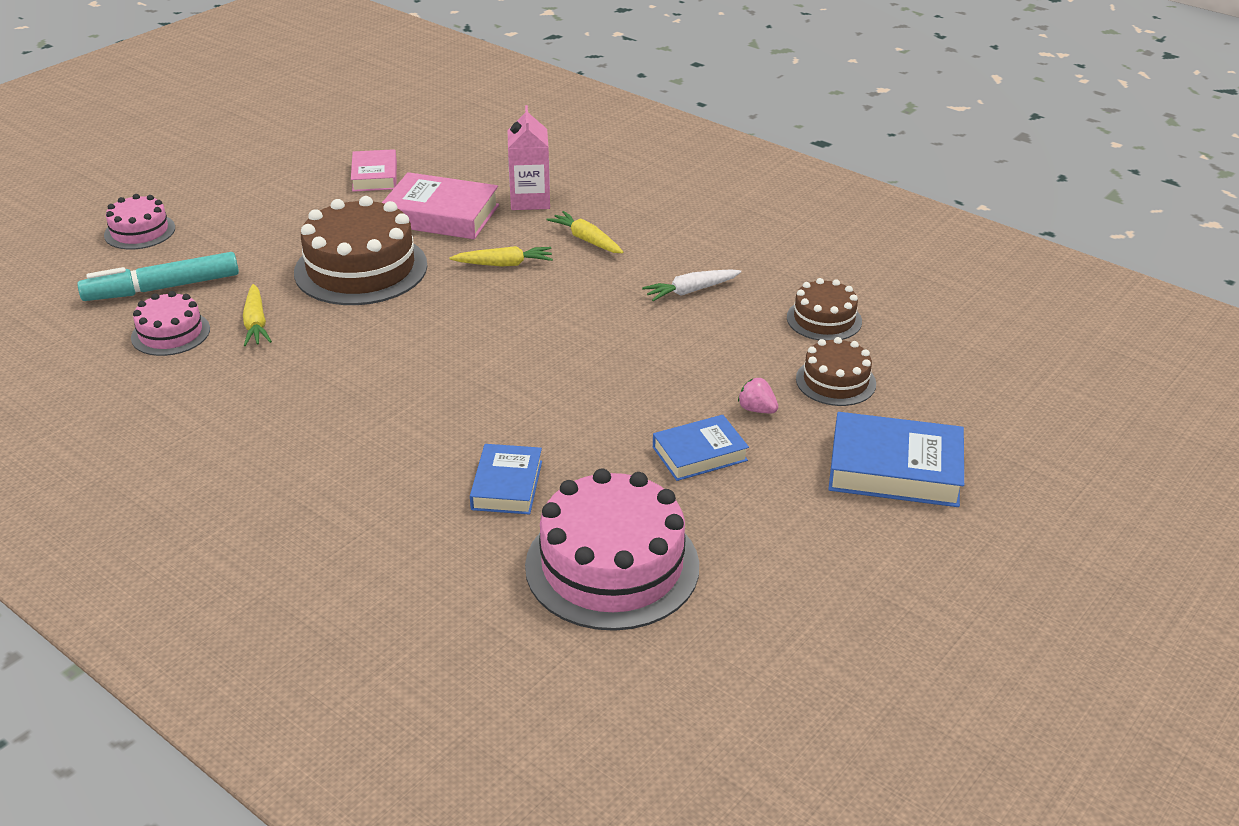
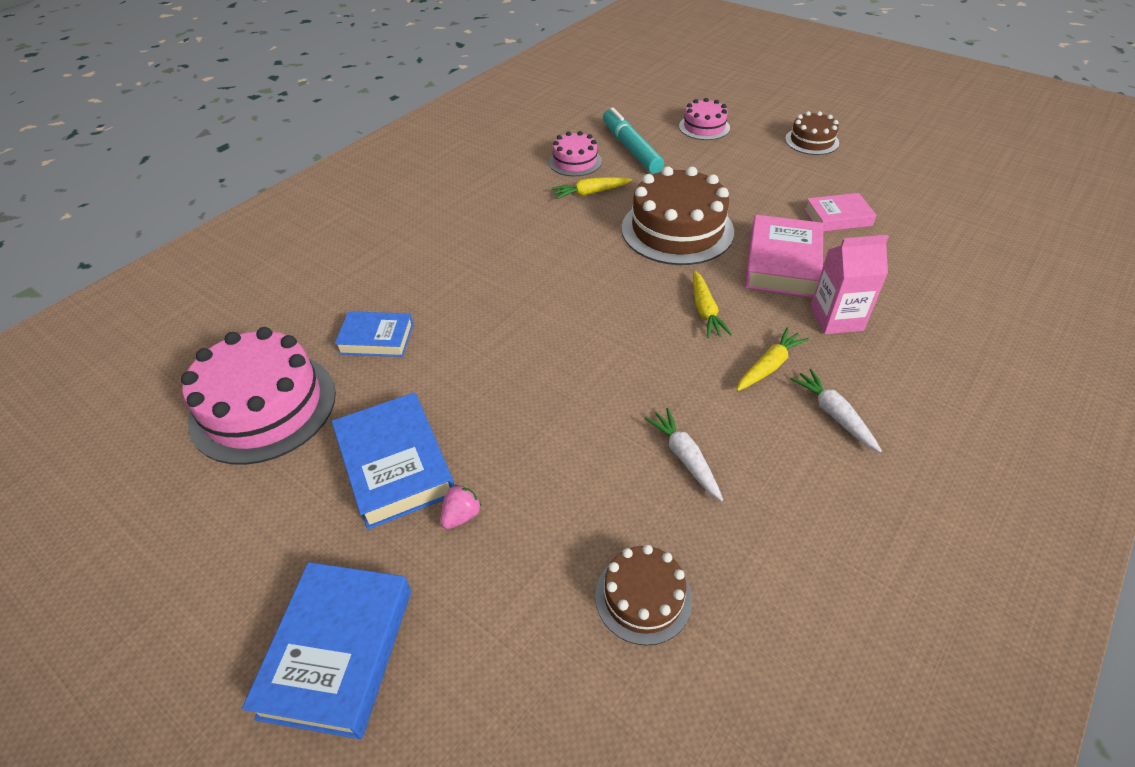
camera: 90 degrees right, 10 degrees up
blue book [653,415,749,481] -> blue book [332,392,454,530], size x1.59
brown cake [796,337,876,406] -> brown cake moved to [785,111,839,155]
none -> white carrot [790,369,882,452]

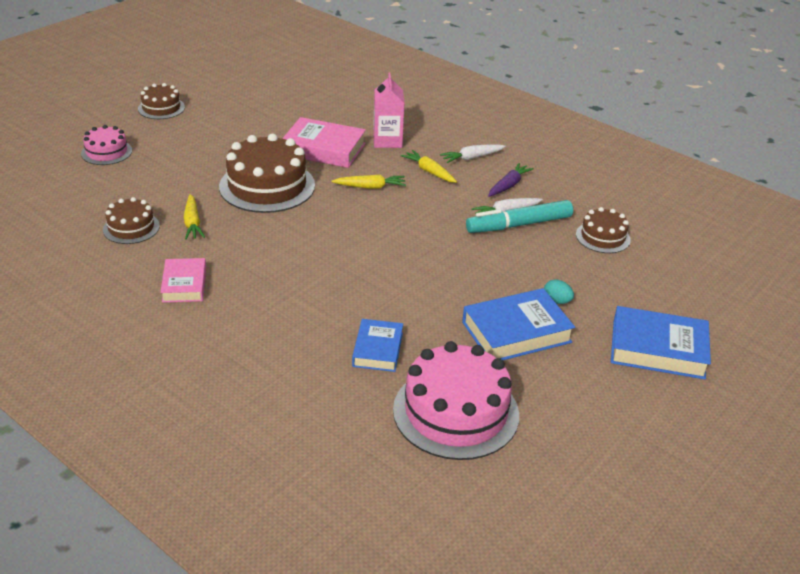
camera: 90 degrees left, 10 degrees down
pink strawberry [440,485,481,529] -> turquoise egg [544,279,574,304]
pink cake [549,131,602,176] -> brown cake [103,197,160,244]
turquoise marker [603,108,664,174] -> turquoise marker moved to [466,200,573,233]
pink book [804,193,877,232] -> pink book moved to [160,258,206,303]
none -> purple carrot [488,163,534,197]

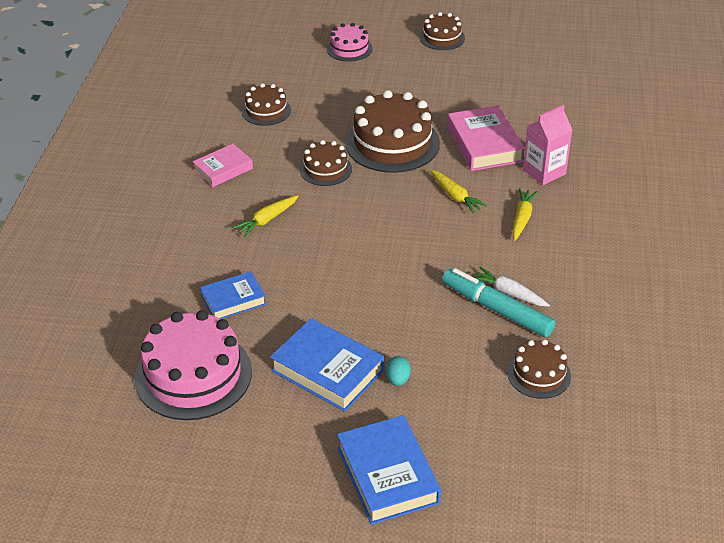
camera: 60 degrees right, 5 degrees up
yellow carrot [184,194,205,240] -> yellow carrot moved to [233,195,298,237]
white carrot [440,144,506,163] -> none
purple carrot [488,163,534,197] -> none
none -> brown cake [300,140,352,186]

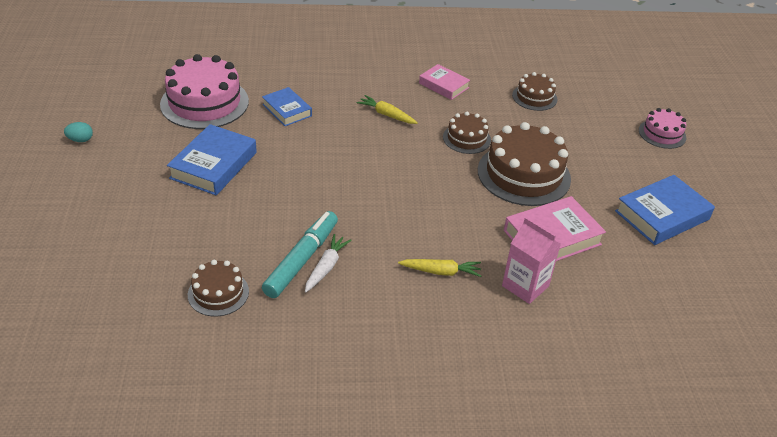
camera: 75 degrees right, 0 degrees up
blue book [337,415,441,525] -> blue book moved to [615,175,715,245]
turquoise egg [386,356,411,386] -> turquoise egg moved to [64,122,93,142]
brown cake [419,12,465,50] -> none
yellow carrot [430,170,487,214] -> none

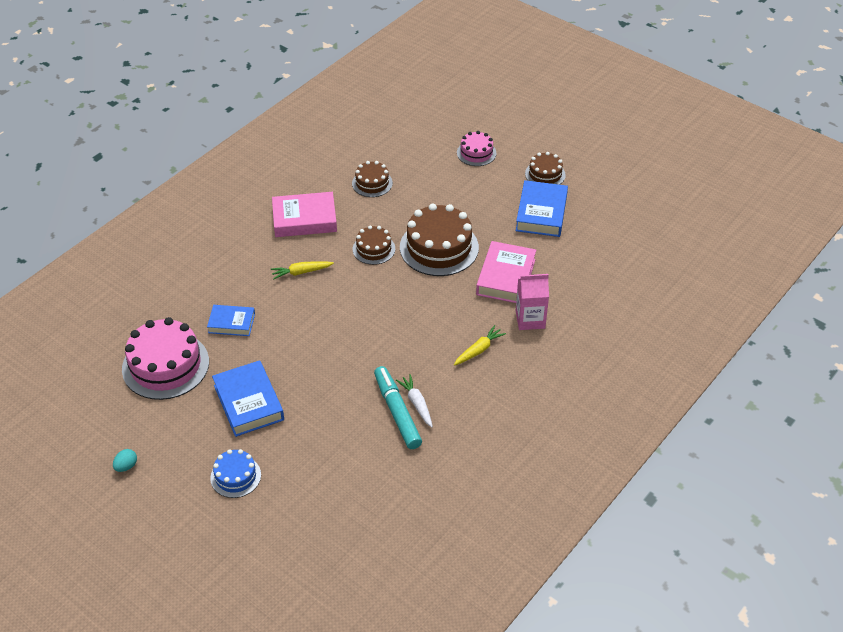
camera: 45 degrees left, 5 degrees up
brown cake [188,260,249,317] -> brown cake moved to [525,152,566,185]
pink book [419,64,470,100] -> pink book [272,192,337,237], size x1.59
none -> blue cake [210,449,261,498]

